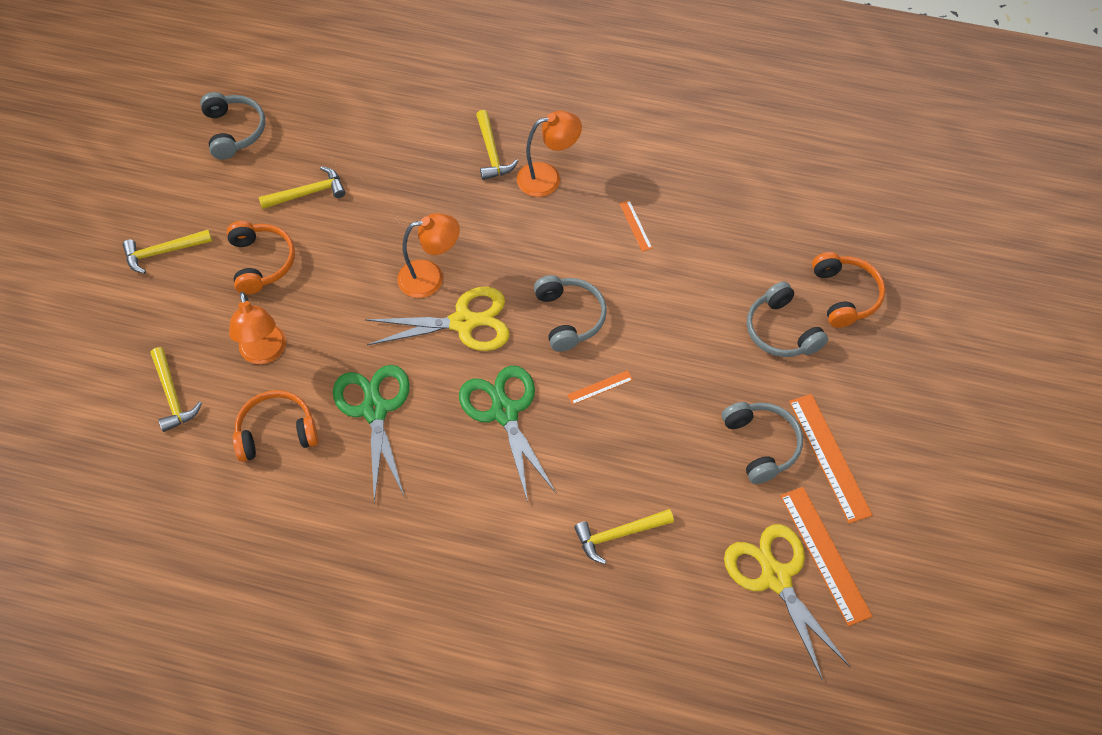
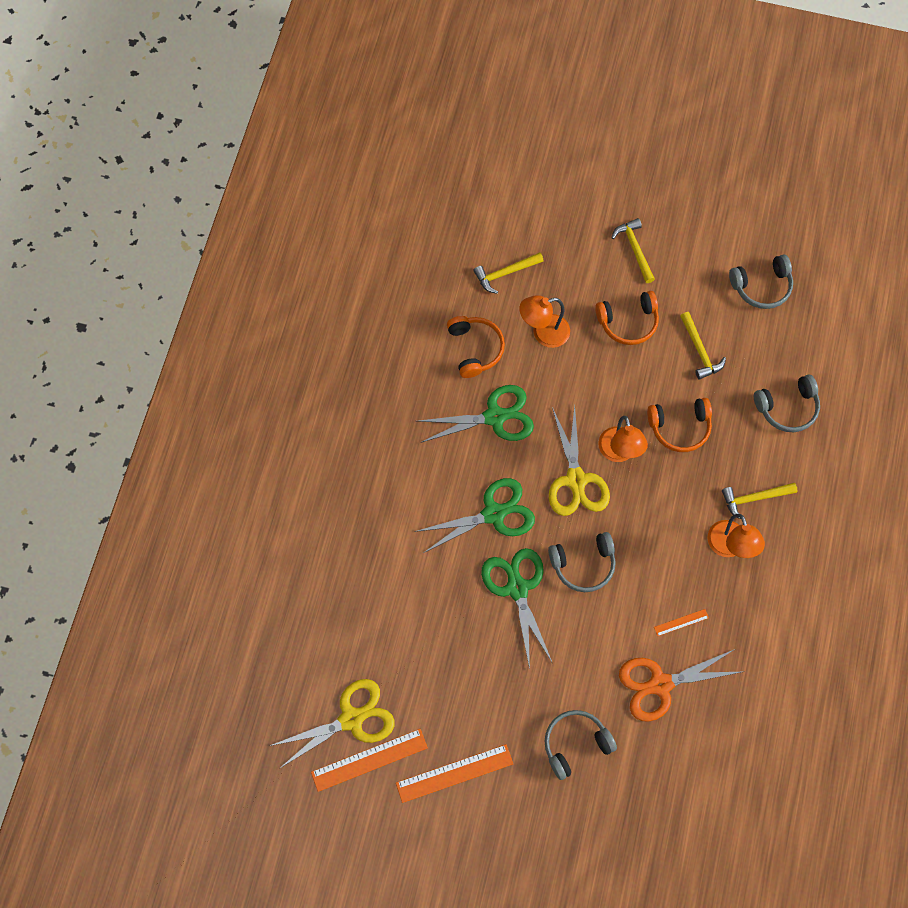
camera: 90 degrees right, 10 degrees up
orange ruler [567,370,633,405] -> green scissors [481,548,552,669]
yellow hammer [574,509,674,564] -> none
grey headphones [722,402,803,484] -> grey headphones moved to [754,375,820,432]
orange headphones [812,252,885,328] -> orange headphones moved to [647,398,712,452]
none -> orange scissors [619,649,745,722]

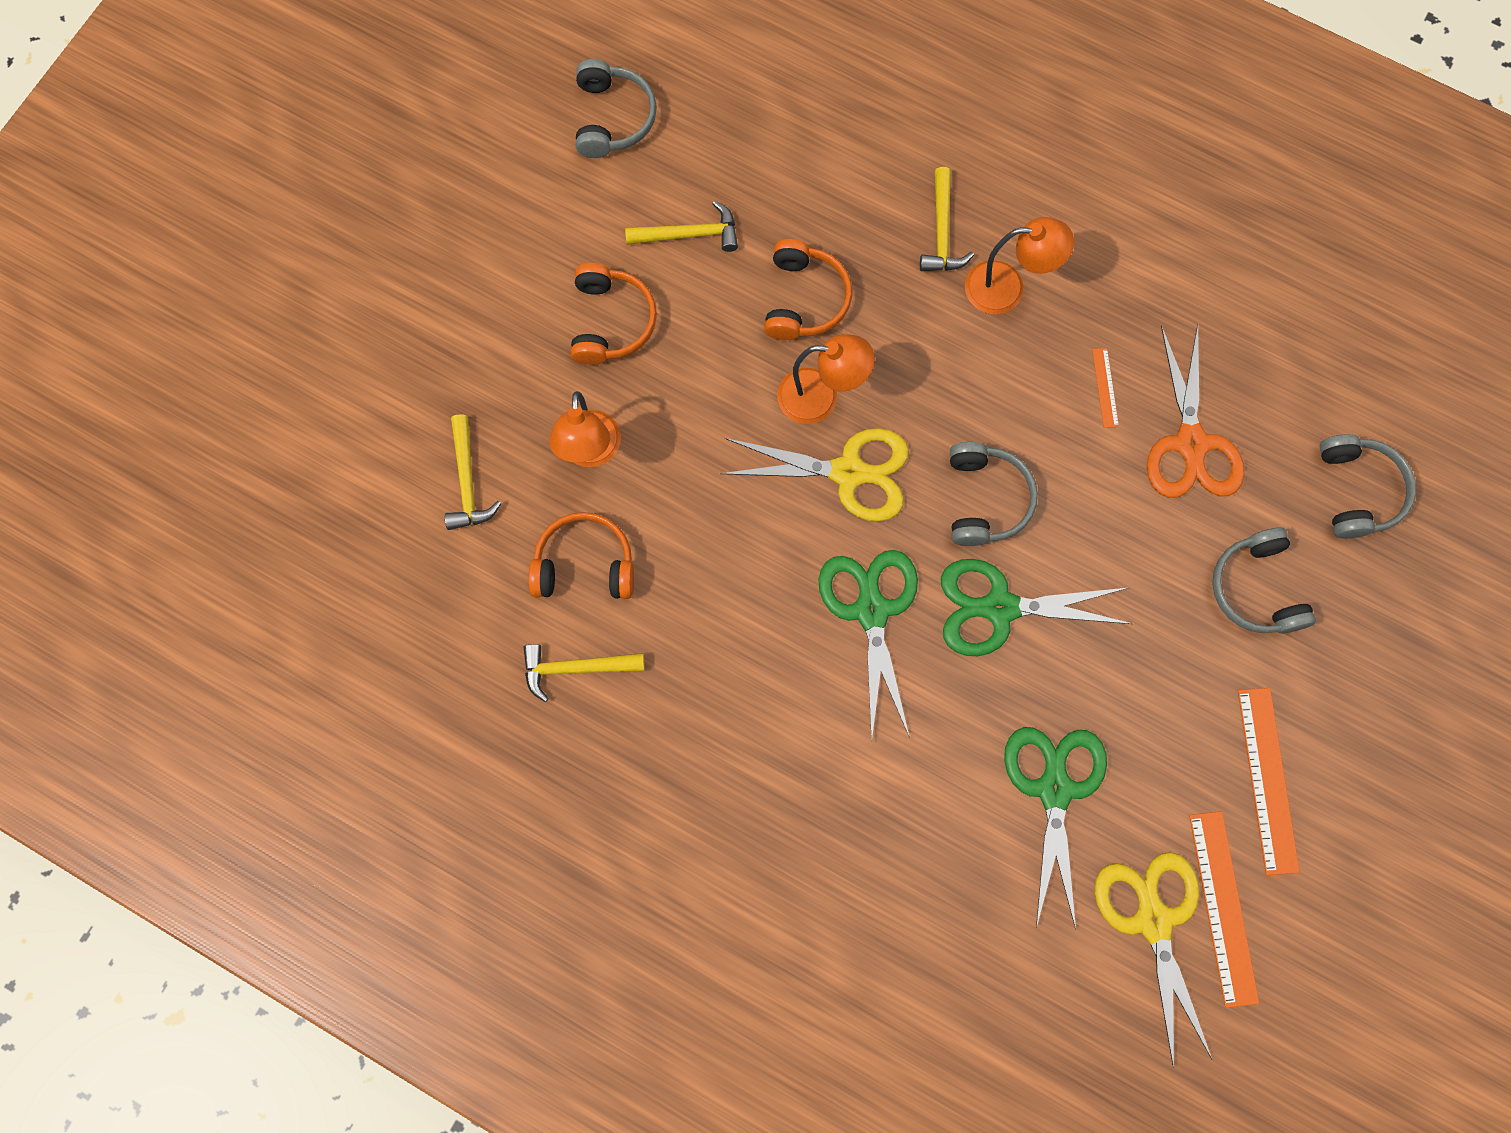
camera: 75 degrees left, 5 degrees up
green scissors [418,385,534,443] -> green scissors moved to [1004,727,1107,930]
yellow hammer [612,218,655,283] -> yellow hammer moved to [523,644,645,702]
grey headphones [754,375,820,432] -> grey headphones moved to [1320,434,1416,539]

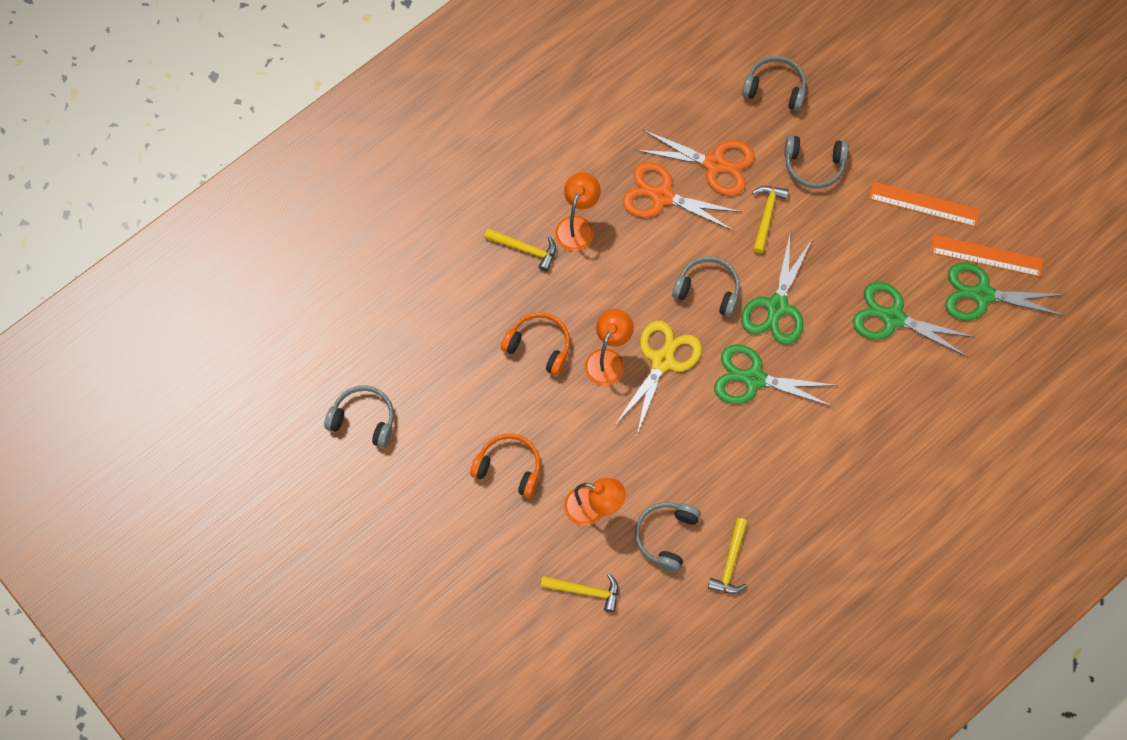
camera: 70 degrees left, 5 degrees down
orange headphones [528,512,634,599] -> grey headphones [635,502,701,572]
yellow hammer [625,201,738,252] -> yellow hammer moved to [752,186,789,253]
orange ruler [1092,348,1119,428] -> orange scissors [622,162,742,232]
yellow scissors [1095,852,1212,1069] -> green scissors [945,262,1066,320]

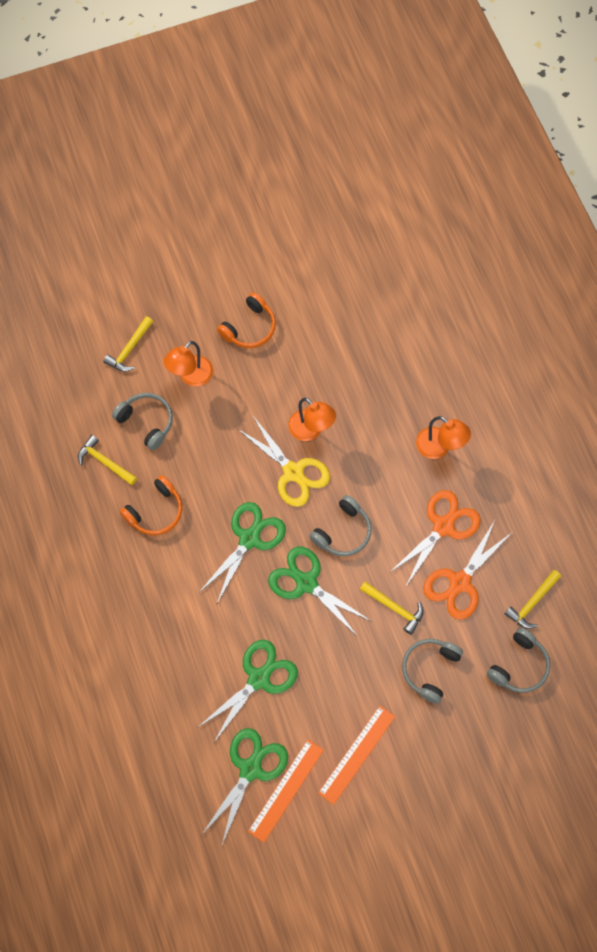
camera: 110 degrees right, 0 degrees up
grey headphones [324,385,394,448] -> none
yellow hammer [484,228,556,272] -> yellow hammer moved to [505,570,561,629]
orange headphones [501,312,570,376] -> orange headphones moved to [120,475,182,535]

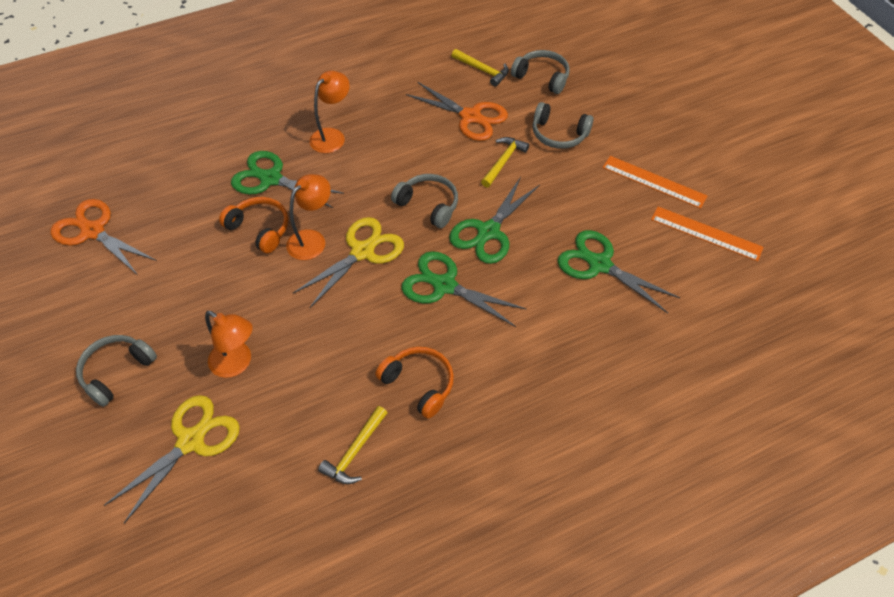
camera: 95 degrees left, 15 degrees down
yellow hammer [103,316,153,372] -> yellow scissors [104,395,240,524]
grey headphones [112,393,173,450] -> grey headphones moved to [76,335,157,407]
green scissors [202,728,288,845] -> green scissors moved to [231,151,344,208]
orange headphones [217,292,276,348] -> orange headphones moved to [219,197,289,253]
orange scissors [389,490,481,586] -> orange scissors moved to [50,199,157,275]

